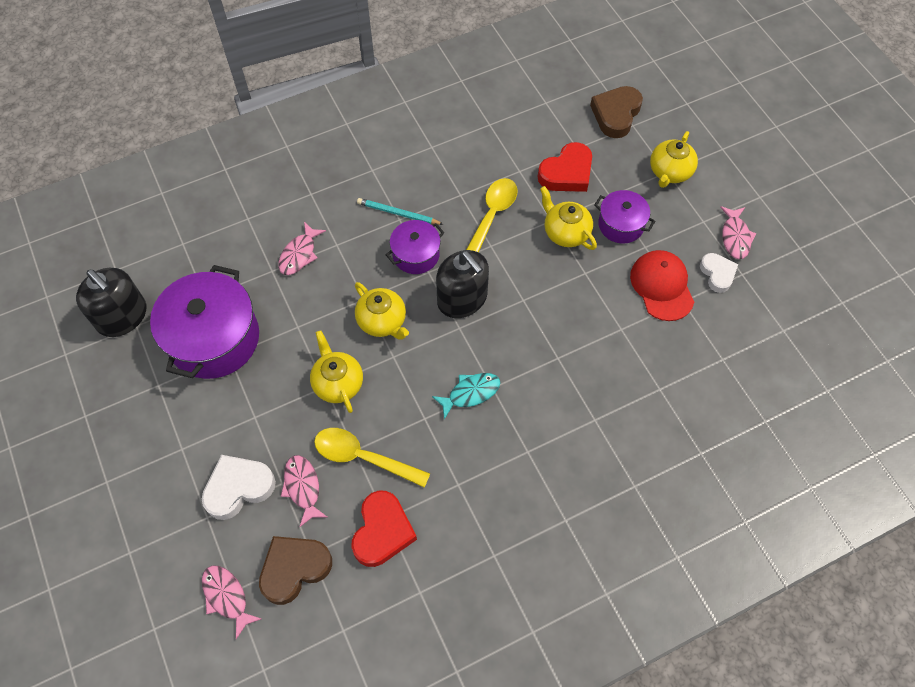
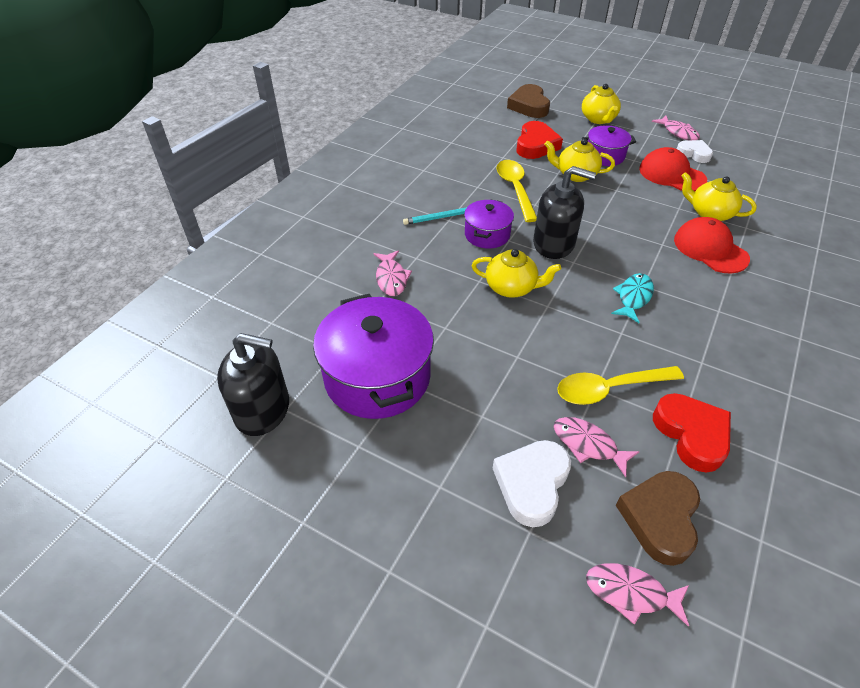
camera: 35 degrees left, 15 degrees down
yellow teapot [310,330,363,413] -> yellow teapot moved to [681,172,757,221]
none -> red cap [674,217,750,274]

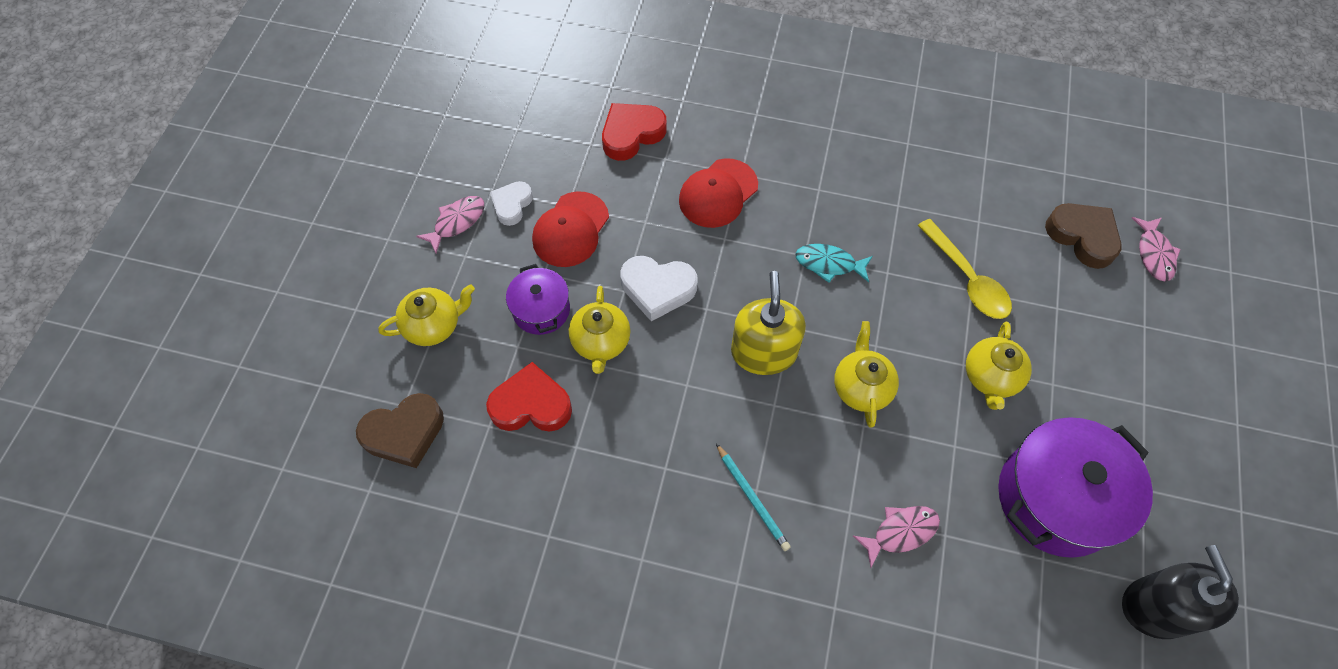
camera: 105 degrees left, 15 degrees up
purple pot [464,199,514,249] -> none
white heart [492,440,571,527] -> white heart moved to [621,256,698,321]
yellow spoon [496,160,537,222] -> none
black soap dispenser [533,166,596,259] -> yellow soap dispenser [731,271,806,375]
pink fish [554,417,640,478] -> none
brown heart [616,471,700,566] -> brown heart turned 135 degrees counterclockwise [1045,203,1122,269]
red heart [653,393,731,473] -> red heart moved to [602,103,667,161]
yellow teapot [681,172,757,221] -> yellow teapot moved to [966,321,1032,410]

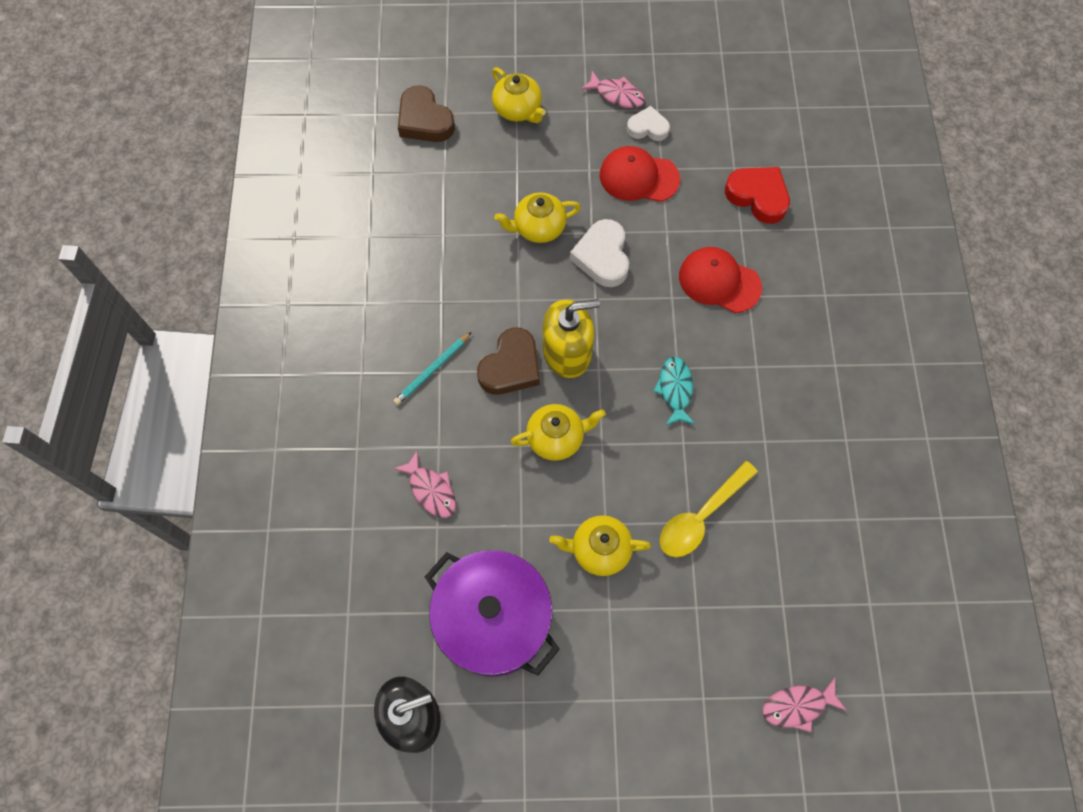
camera: 75 degrees right, 5 degrees up
red heart [486,362,572,432] -> none
purple pot [506,264,570,335] -> none
brown heart [1045,203,1122,269] -> brown heart moved to [477,328,540,395]

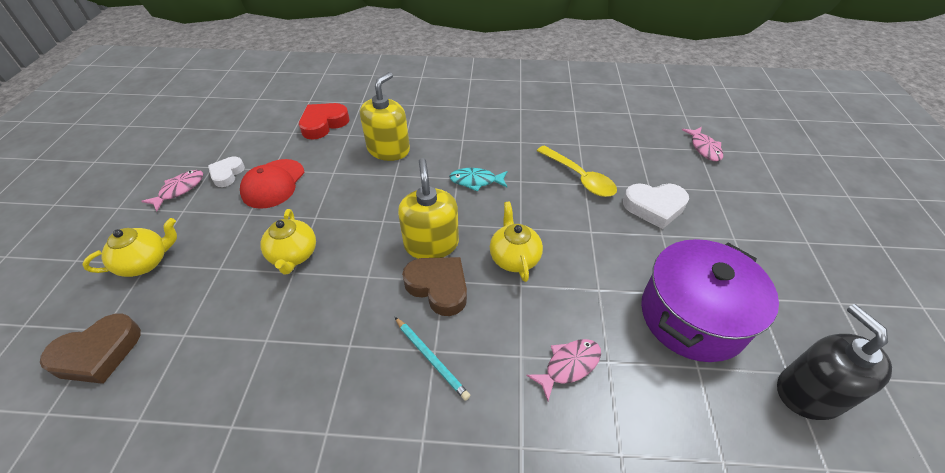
camera: 85 degrees left, 20 degrees down
yellow teapot [550,515,651,576] -> none
white heart [570,219,629,287] -> white heart moved to [623,183,689,229]
red cap [679,247,762,313] -> yellow soap dispenser [360,72,410,161]

